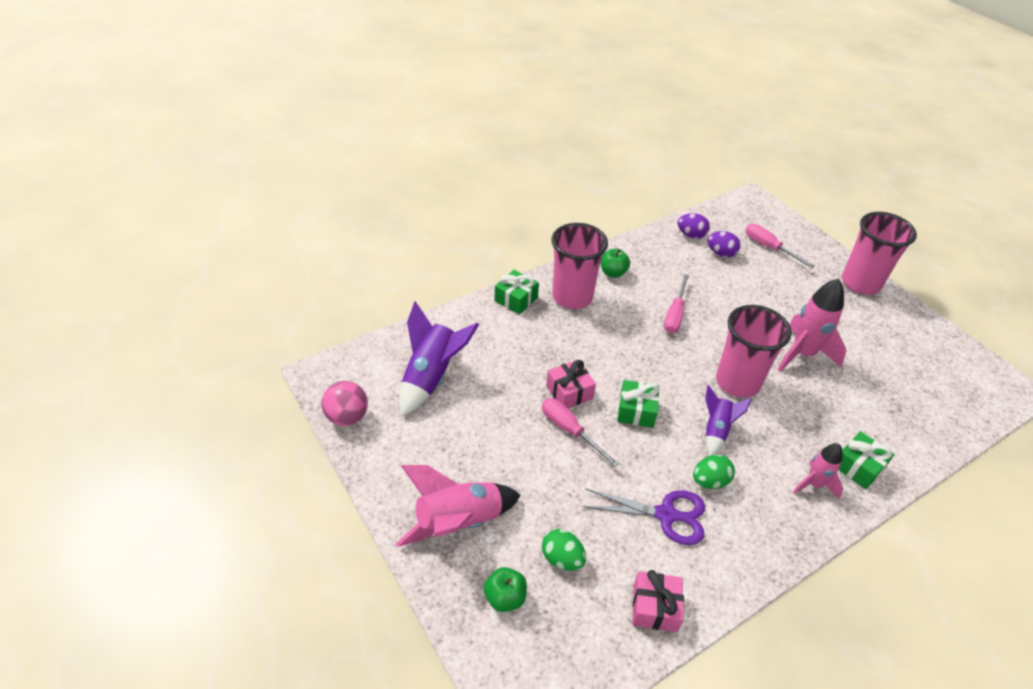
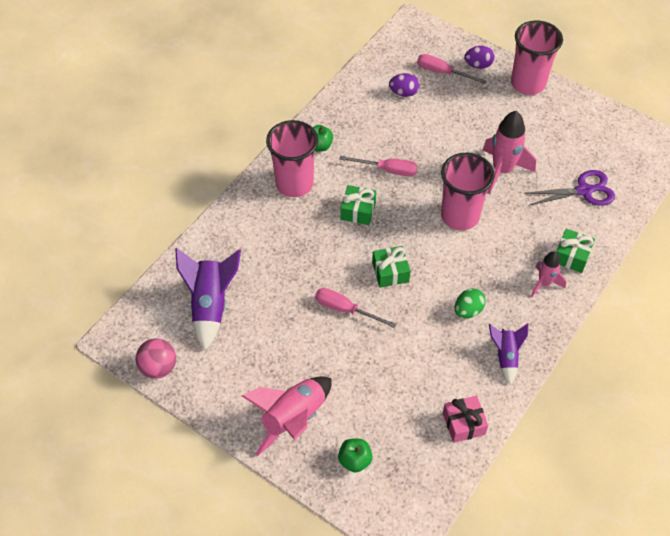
camera: 20 degrees left, 10 degrees up
green gift [494,270,539,315] -> green gift moved to [341,185,376,225]
green egg [542,529,586,571] -> none
pink gift [546,360,596,408] -> none
purple scissors [582,489,705,545] -> purple scissors moved to [526,170,615,206]
pink screwdriver [664,274,689,333] -> pink screwdriver turned 75 degrees counterclockwise [339,156,417,176]
purple egg [677,213,710,239] -> purple egg moved to [464,46,495,69]
purple rocket [705,385,752,456] -> purple rocket moved to [489,323,529,385]

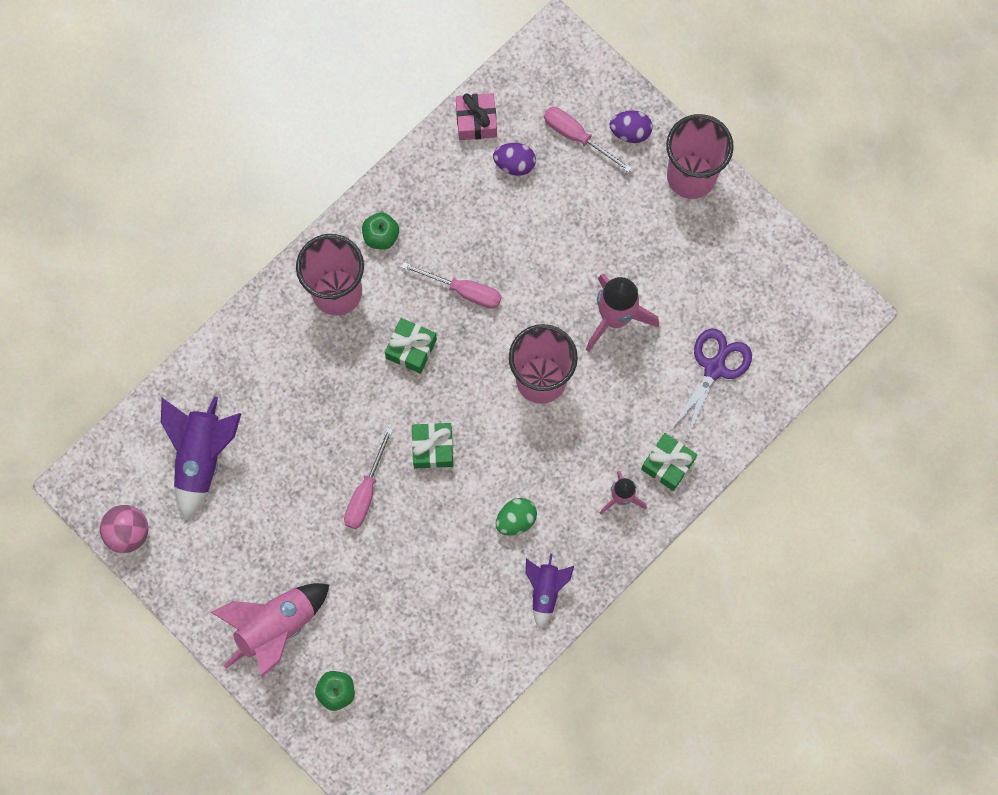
camera: 10 degrees right, 20 degrees up
pink screwdriver [315,288,396,328] -> pink screwdriver turned 105 degrees counterclockwise [344,427,393,529]
pink gift [443,396,488,443] -> pink gift moved to [456,93,497,140]
purple scissors [526,170,615,206] -> purple scissors turned 60 degrees counterclockwise [669,328,752,439]

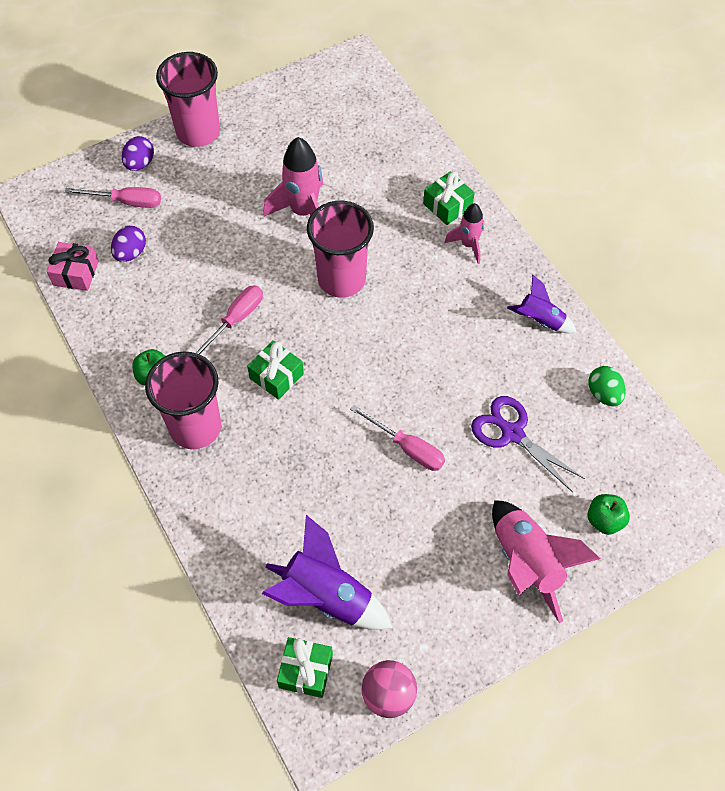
camera: 75 degrees left, 15 degrees down
green gift [412,423,453,468] -> green gift moved to [277,637,333,698]
green egg [496,498,537,536] -> green egg moved to [588,366,626,406]
pink screwdriver [544,107,632,172] -> pink screwdriver turned 135 degrees counterclockwise [65,187,161,208]
purple scissors [669,328,752,439] -> purple scissors moved to [471,396,585,492]

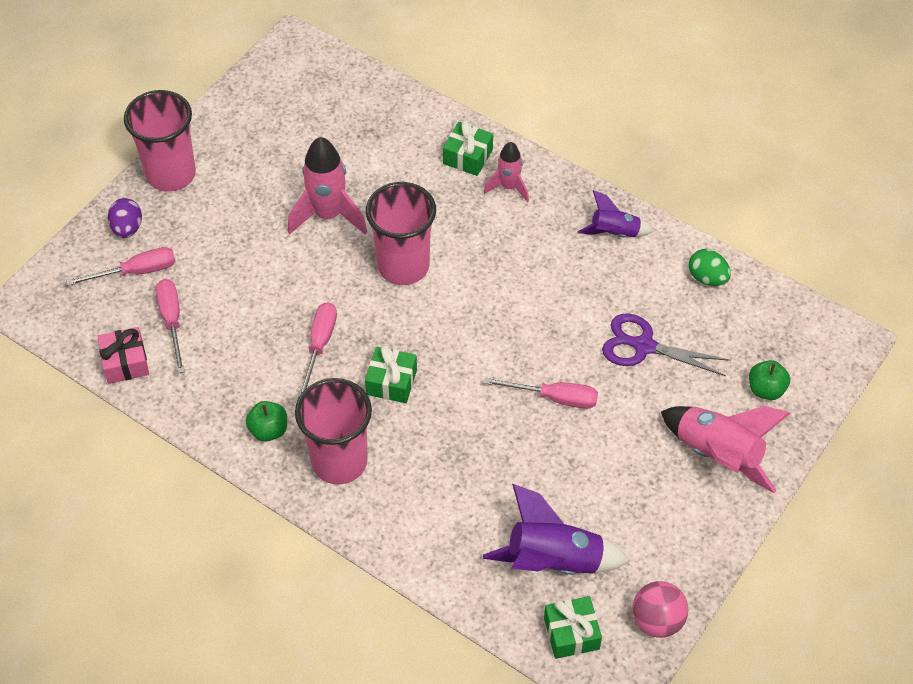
camera: 25 degrees left, 5 degrees down
purple egg [111,226,146,262] -> pink screwdriver [156,279,185,373]

